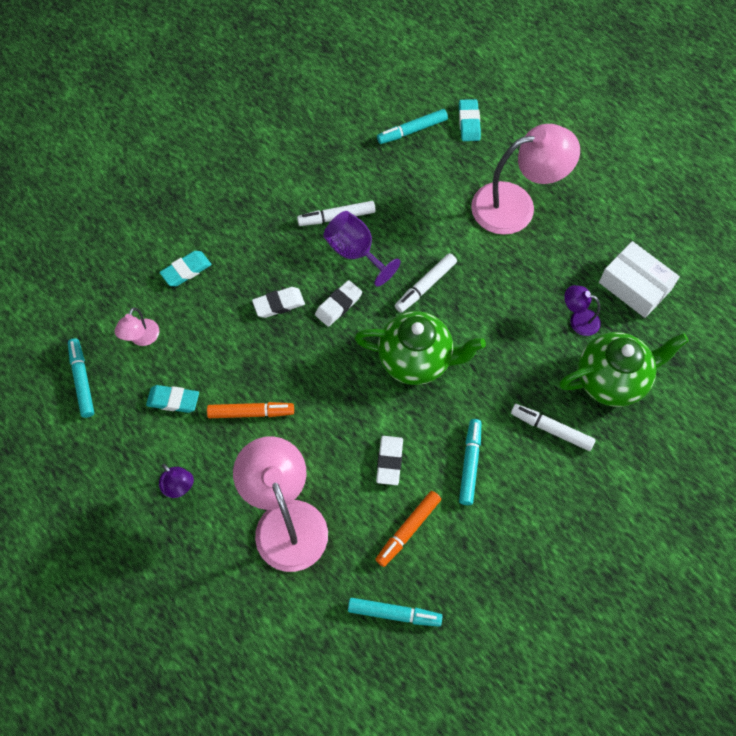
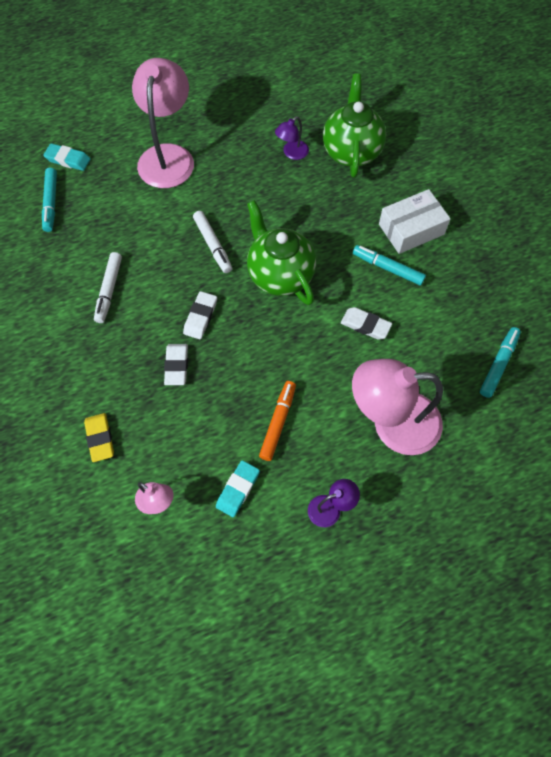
camera: 70 degrees left, 0 degrees up
turquoise marker [68,338,94,418] -> none
turquoise eraser [160,251,211,286] -> yellow eraser [84,413,114,462]
white eraser [315,280,362,327] -> white eraser turned 45 degrees clockwise [183,291,217,339]
purple goblet [323,211,401,286] -> none
green teapot [354,311,486,385] -> green teapot turned 60 degrees counterclockwise [247,200,316,305]
orange marker [375,491,441,567] -> none
white marker [511,404,596,451] -> none
white box [599,241,680,318] -> white box moved to [379,189,451,254]

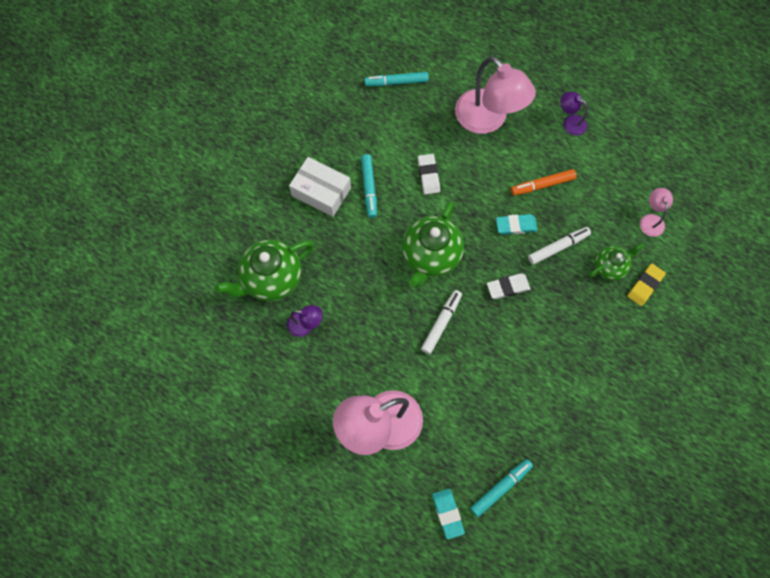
camera: 125 degrees left, 5 degrees up
white marker [94,252,122,323] -> white marker moved to [528,227,591,265]
white eraser [164,344,188,385] -> none
turquoise eraser [216,460,260,517] -> turquoise eraser moved to [496,214,538,235]
none -> green teapot [589,242,644,281]

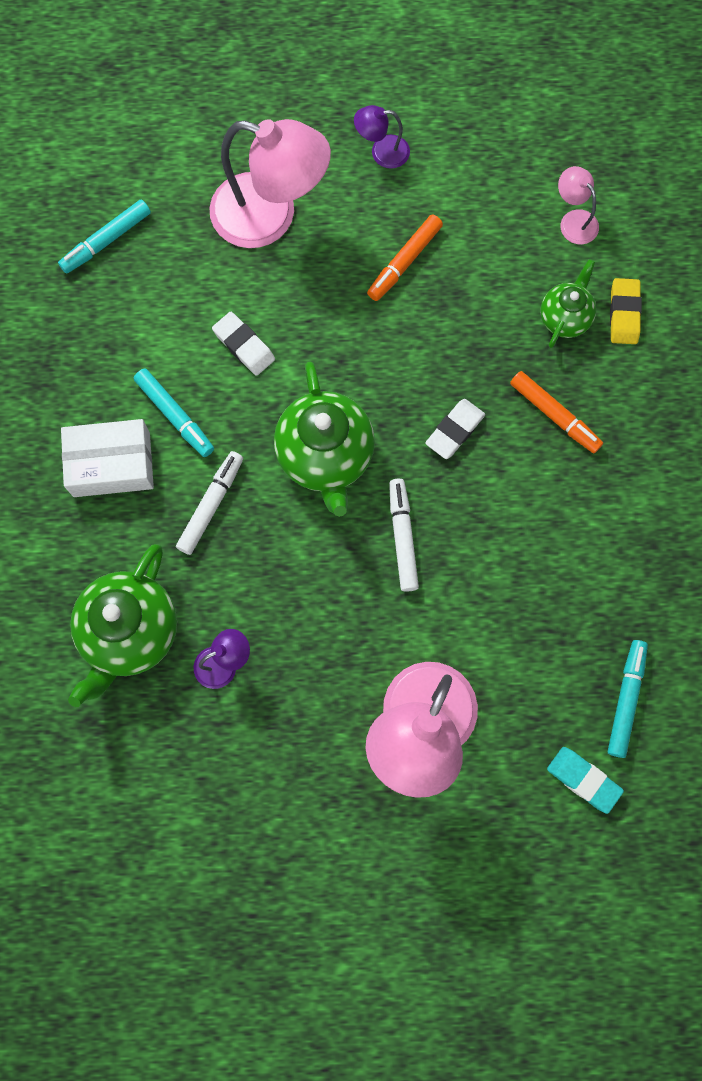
camera: 35 degrees left, 5 degrees up
turquoise eraser [496,214,538,235] -> none
white marker [528,227,591,265] -> white marker moved to [176,451,243,555]
none -> orange marker [510,371,603,453]

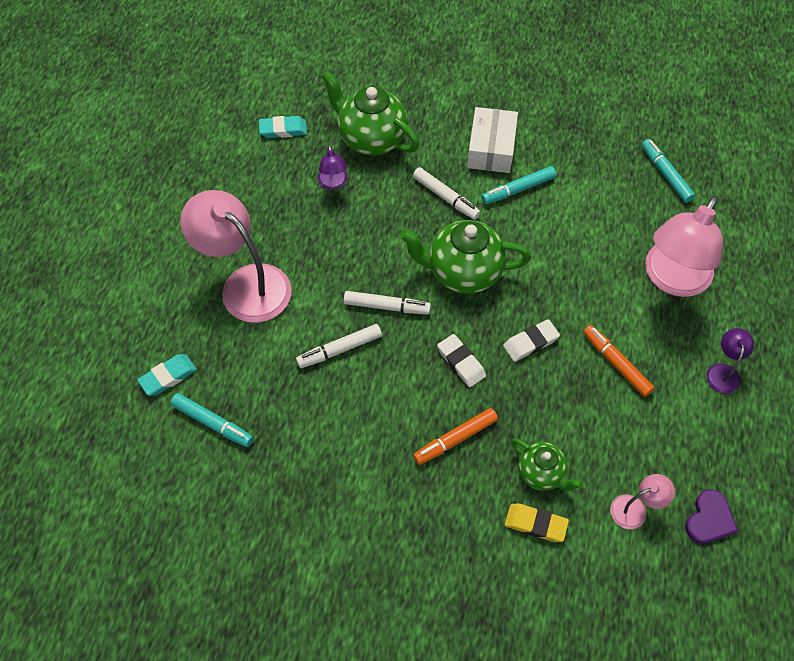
camera: 105 degrees right, 15 degrees down
white eraser [212,312,275,376] -> white eraser moved to [503,319,560,362]
none -> turquoise eraser [259,116,307,138]
none -> white marker [296,324,382,368]
none -> purple heart [685,489,738,544]

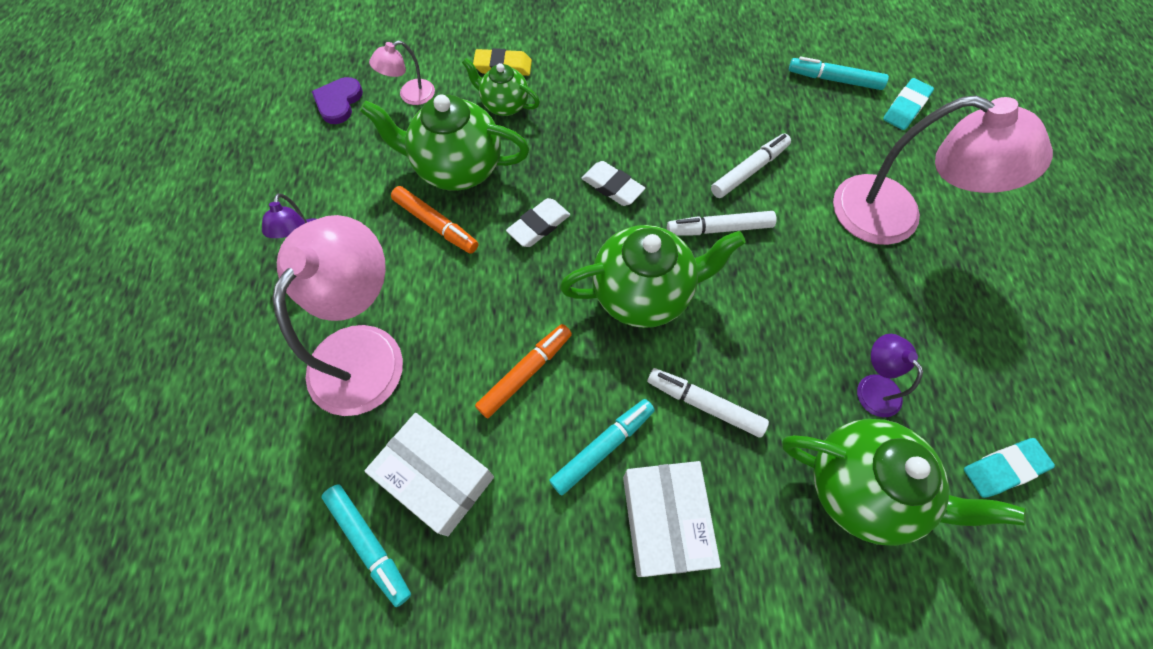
camera: 165 degrees right, 5 degrees up
orange marker [413,408,498,465] -> orange marker moved to [475,324,572,418]
none -> green teapot [360,95,529,191]
none -> white box [364,413,494,536]

